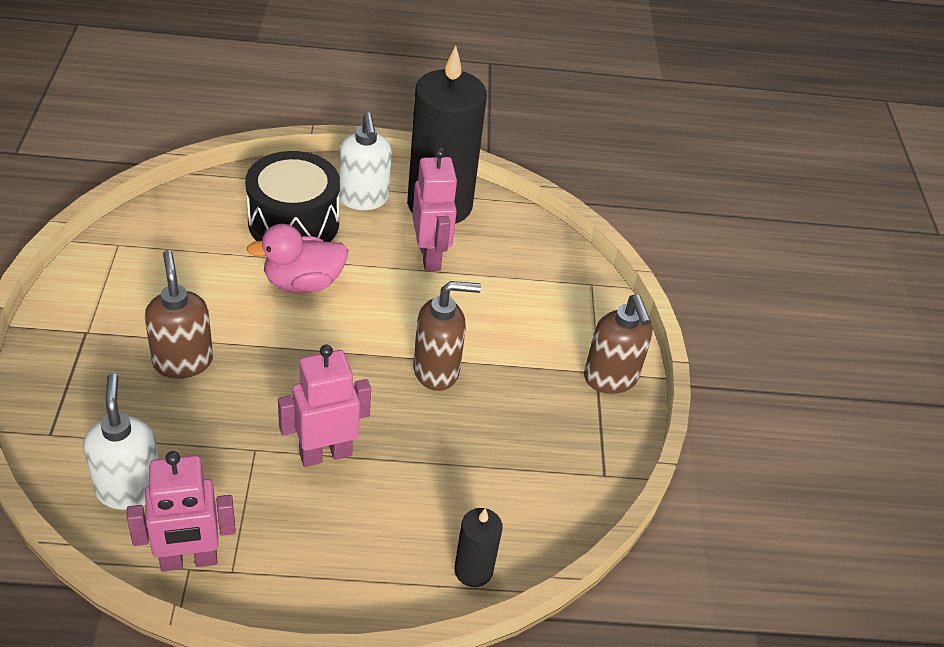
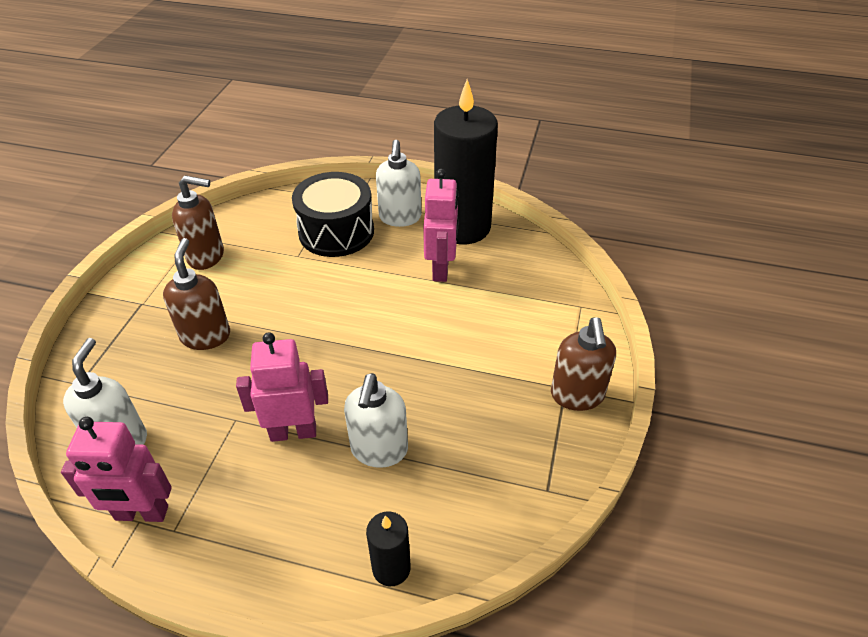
camera: 20 degrees right, 0 degrees up
pink duck [246,224,348,293] -> none
brown soap dispenser [413,281,481,391] -> brown soap dispenser moved to [172,175,224,270]
none -> white soap dispenser [344,373,408,468]

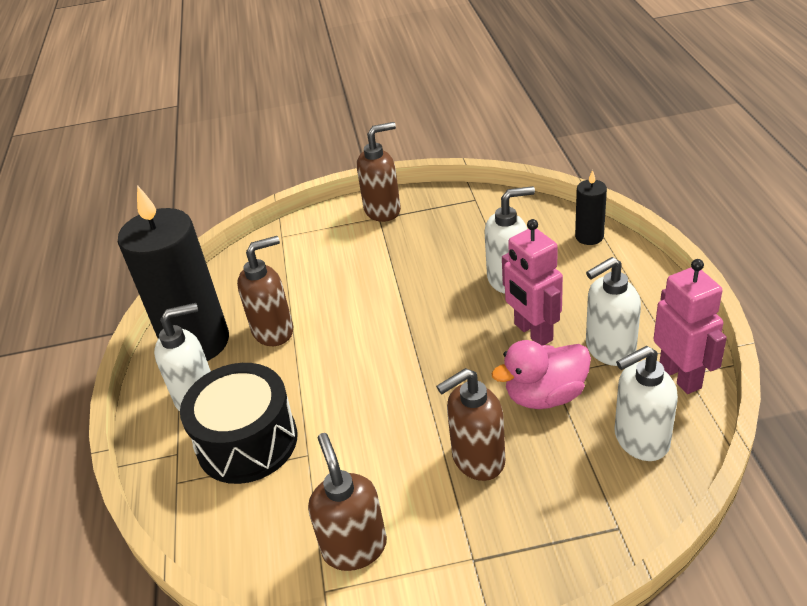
camera: 110 degrees left, 5 degrees down
pink robot [423,169,459,282] -> brown soap dispenser [237,236,293,346]
none -> pink duck [491,340,591,409]
none -> white soap dispenser [586,257,641,366]

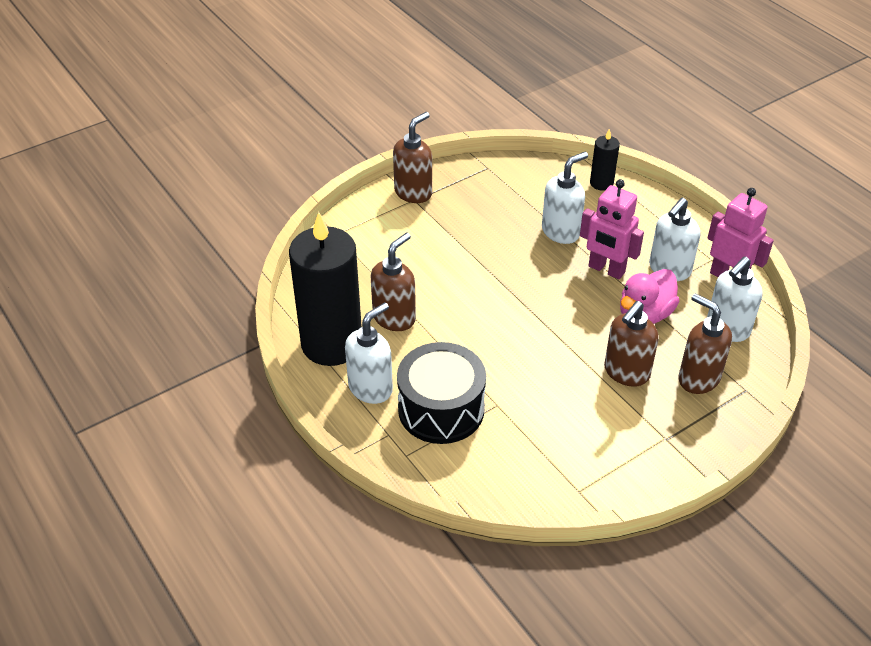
camera: 30 degrees left, 5 degrees up
brown soap dispenser [308,433,387,571] -> brown soap dispenser moved to [678,293,732,394]

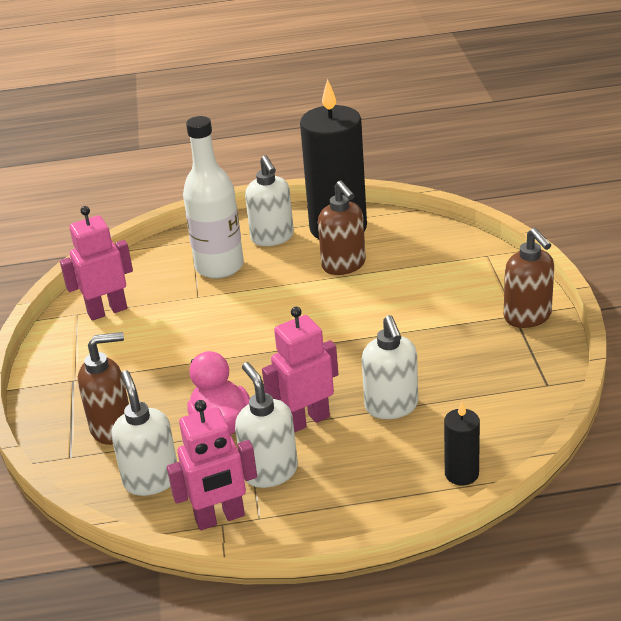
camera: 120 degrees right, 10 degrees down
black drum [397,342,486,444] -> white bottle [183,116,244,279]
brown soap dispenser [604,301,659,387] -> none
none -> pink robot [60,206,133,321]

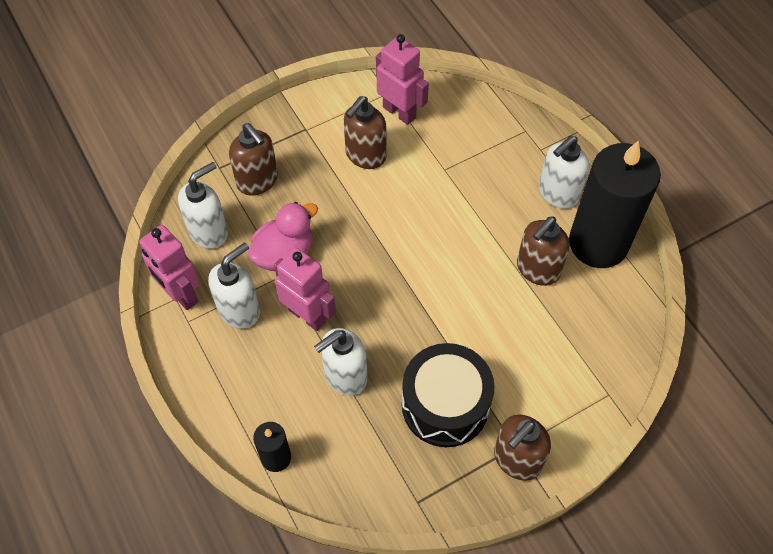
camera: 65 degrees right, 25 degrees up
white bottle [183,116,244,279] -> none
none -> brown soap dispenser [344,96,386,169]
none -> black drum [402,343,495,447]

